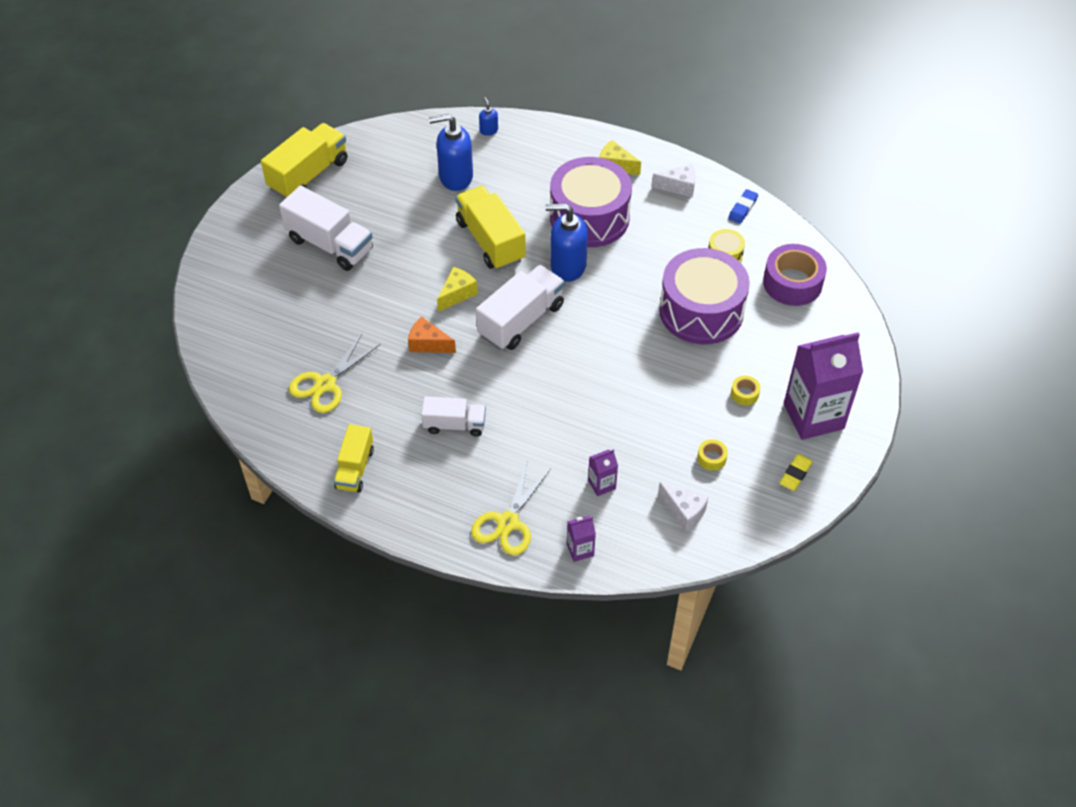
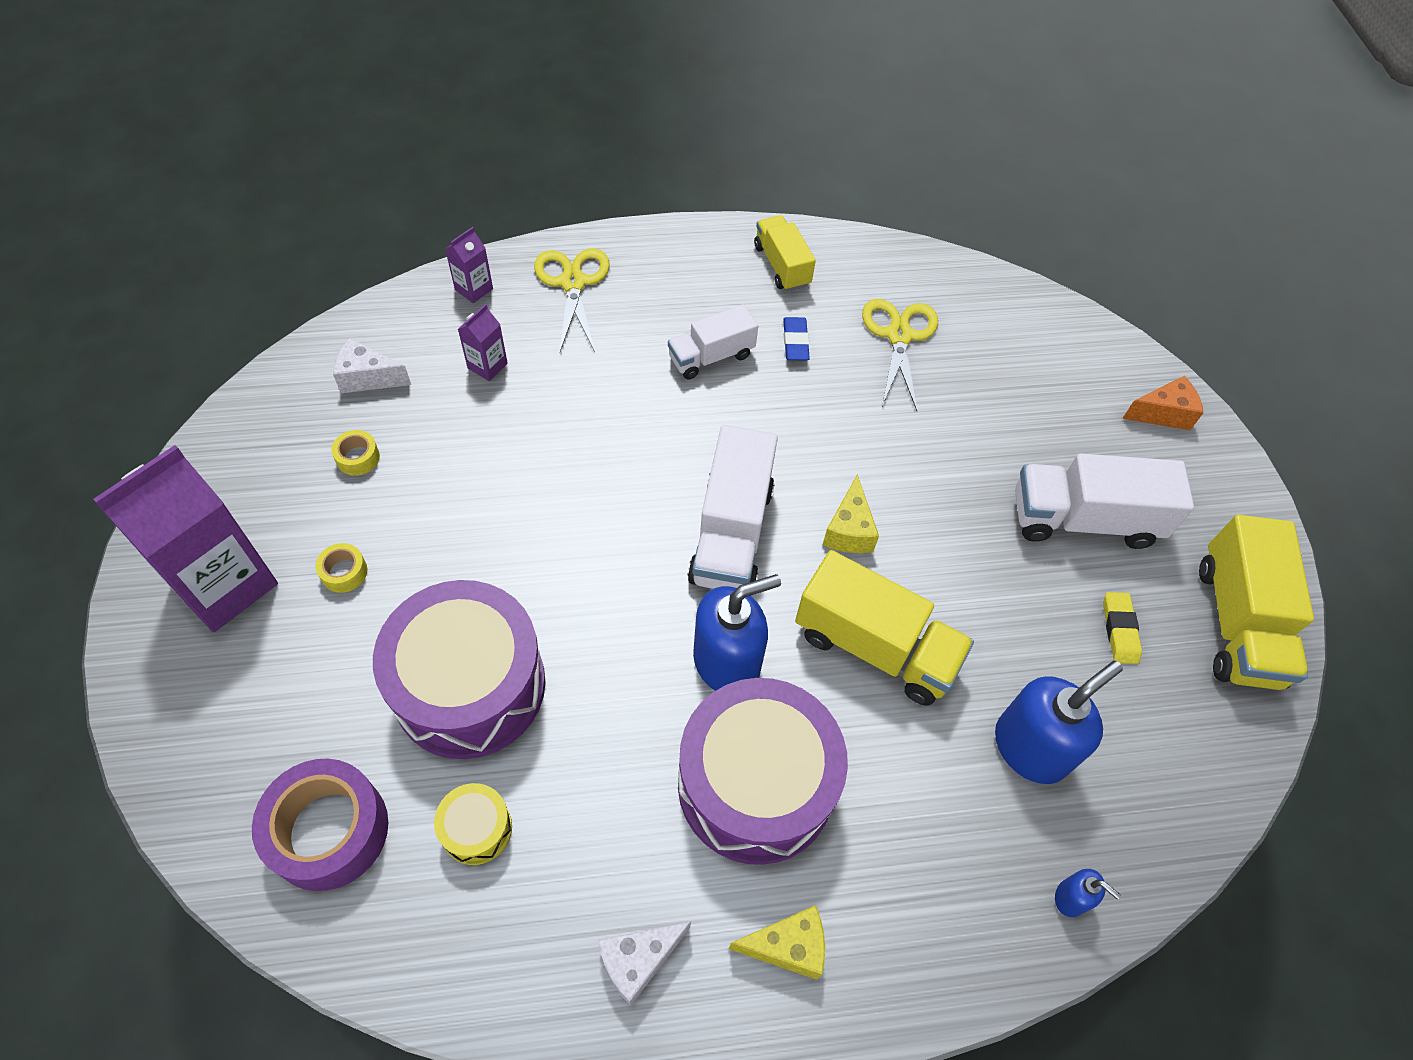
camera: 145 degrees right, 5 degrees up
orange cheese [408,316,456,353] -> orange cheese moved to [1122,376,1204,430]
blue eraser [728,189,758,224] -> blue eraser moved to [783,317,810,361]
yellow eraser [779,454,813,491] -> yellow eraser moved to [1103,592,1142,664]

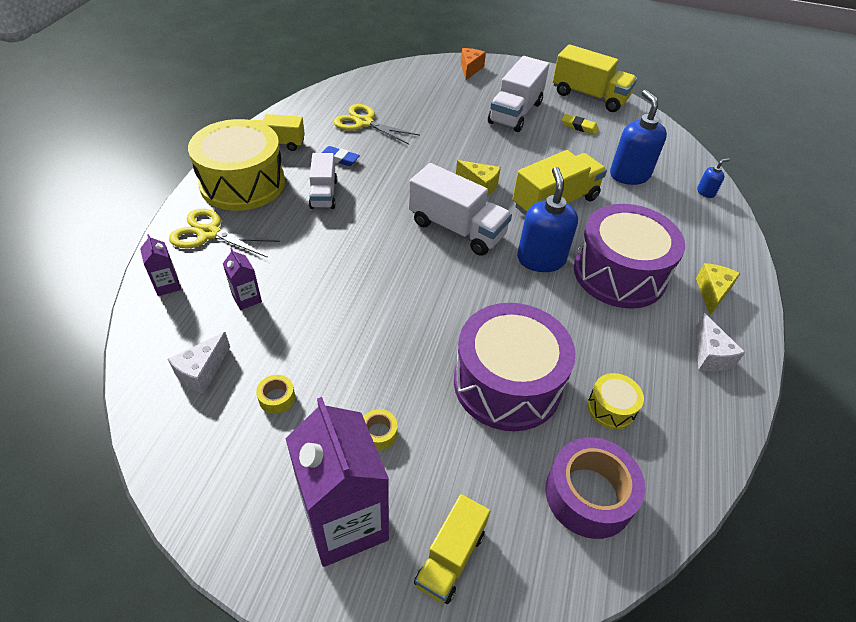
camera: 65 degrees left, 10 degrees down
none -> yellow drum [188,119,285,211]
none -> yellow truck [414,494,490,604]

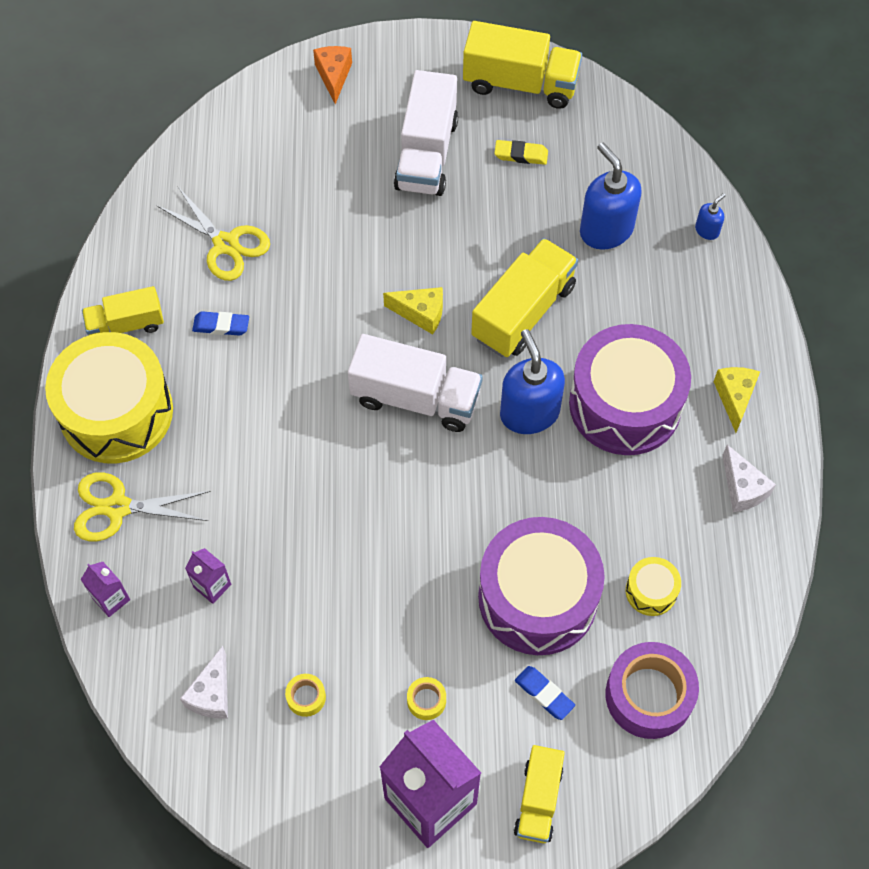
camera: 15 degrees left, 15 degrees up
white truck [309,153,337,209] -> none
yellow scissors [333,104,420,145] -> yellow scissors turned 150 degrees counterclockwise [157,187,270,281]
none -> blue eraser [515,666,575,720]

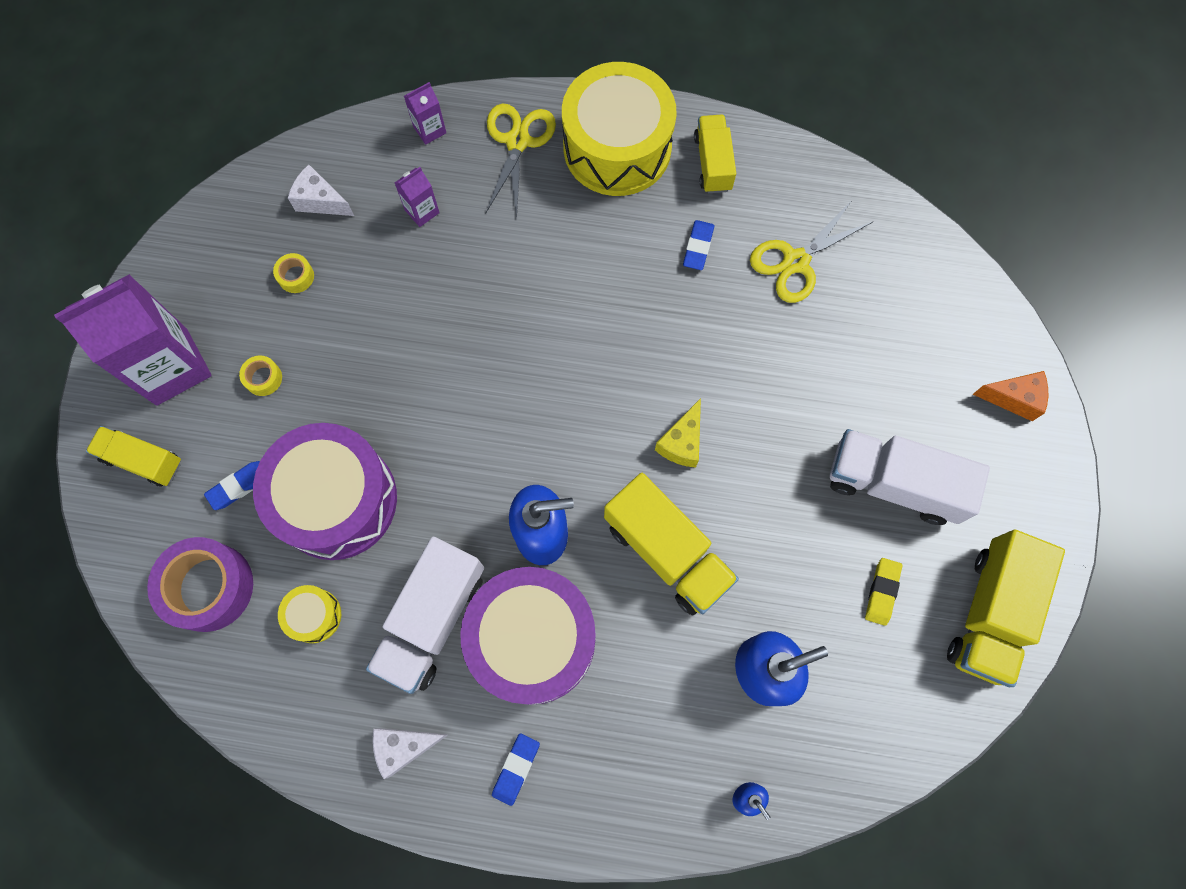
camera: 100 degrees right, 10 degrees up
white truck [348,334,483,432] -> white truck moved to [366,537,484,694]
yellow cheese [714,367,760,433] -> blue eraser [492,733,540,806]

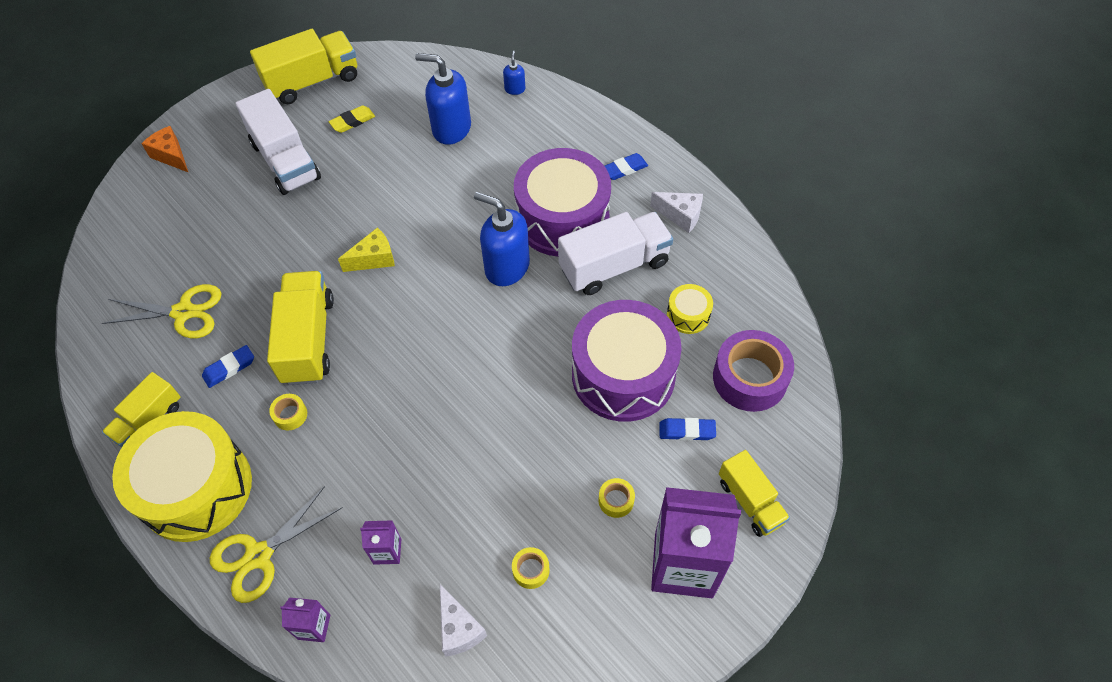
camera: 140 degrees left, 15 degrees down
yellow truck [604,473,739,615] -> yellow truck moved to [267,271,334,385]
none -> yellow tape [269,394,307,430]

